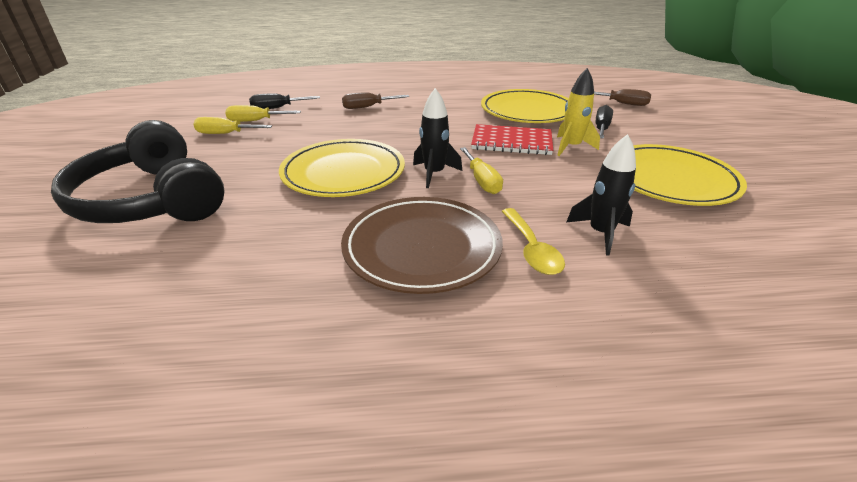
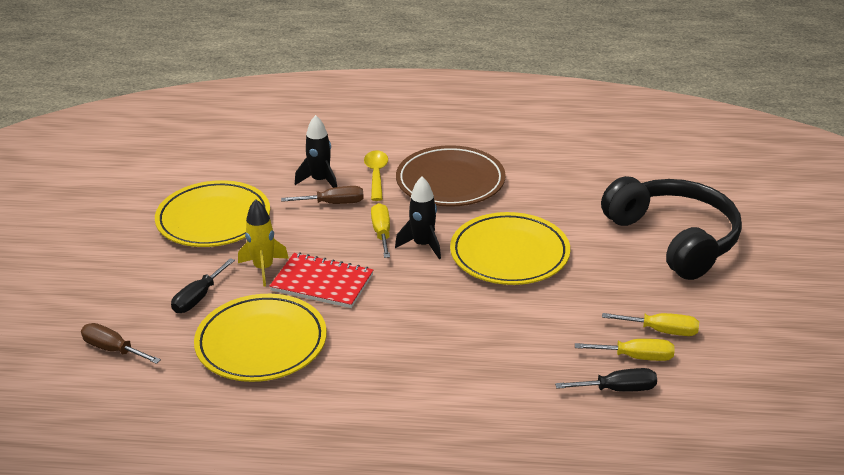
camera: 170 degrees left, 0 degrees up
brown screwdriver [342,93,409,109] -> brown screwdriver moved to [281,186,364,204]

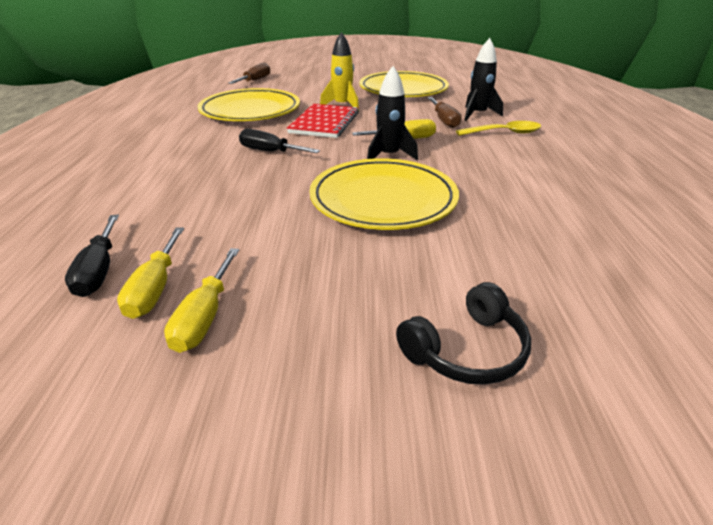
camera: 85 degrees right, 0 degrees up
black screwdriver [171,258,235,313] -> black screwdriver moved to [239,129,320,153]
brown plate [396,145,506,207] -> none
black headphones [601,176,742,280] -> black headphones [396,282,531,385], size x0.48

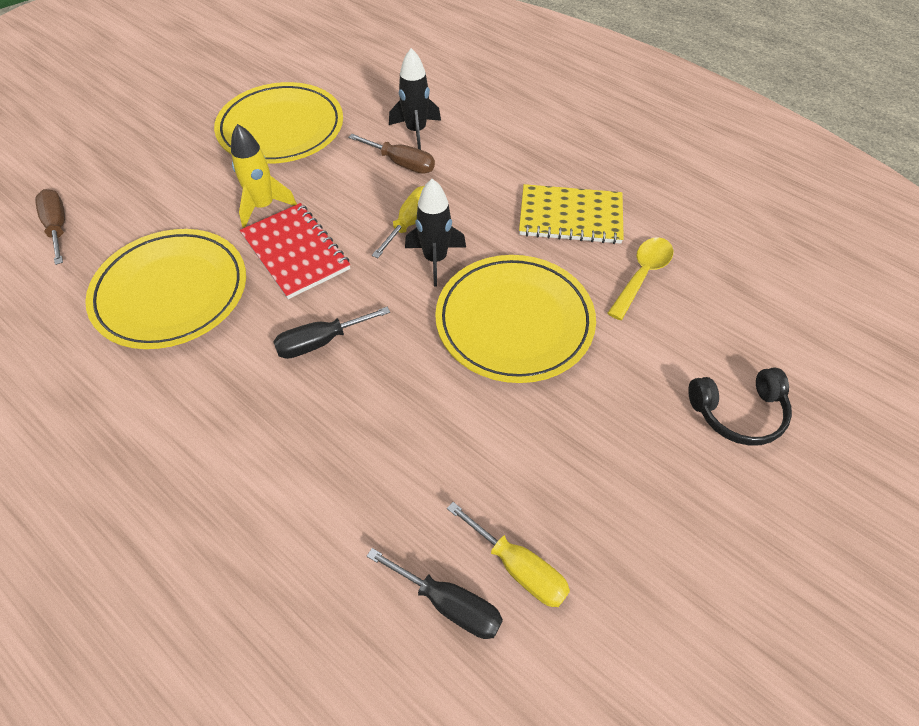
camera: 50 degrees left, 20 degrees up
yellow screwdriver [164,248,239,353] -> none
black headphones [396,282,531,385] -> black headphones turned 75 degrees clockwise [688,367,792,446]
yellow spoon [456,121,541,136] -> yellow spoon moved to [607,238,673,320]
none -> yellow notebook [519,184,624,244]

